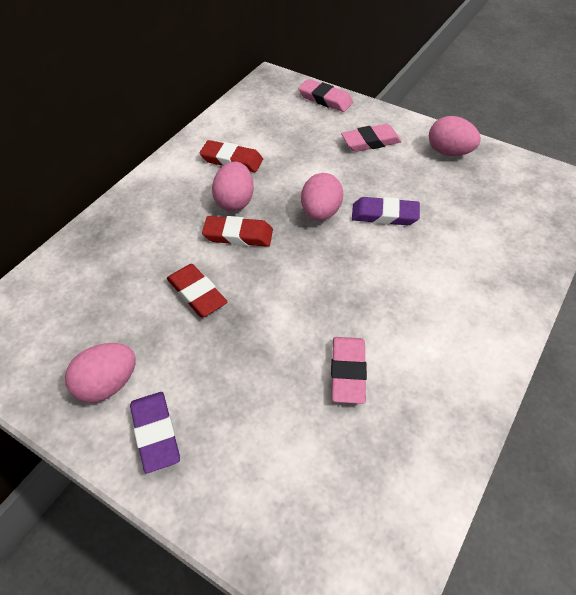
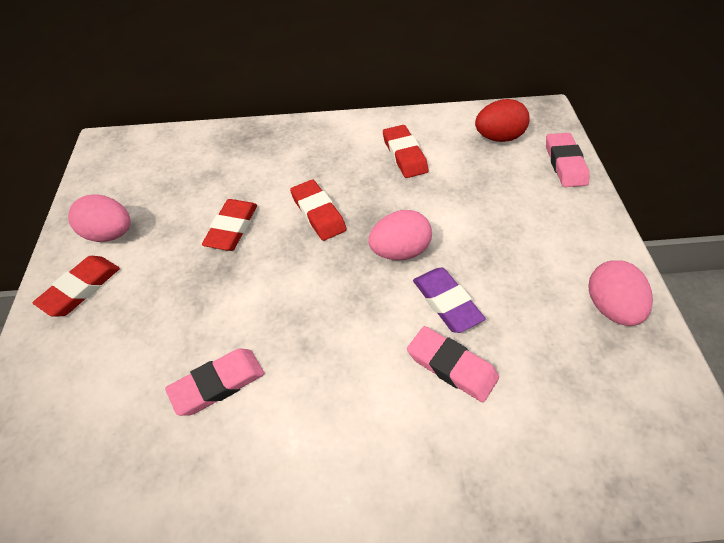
camera: 55 degrees right, 0 degrees up
purple eraser [130,392,180,473] -> red eraser [33,256,120,317]
pink egg [212,162,254,211] -> none
pink eraser [341,124,401,152] -> pink eraser moved to [407,326,499,403]
none -> red egg [475,99,530,142]

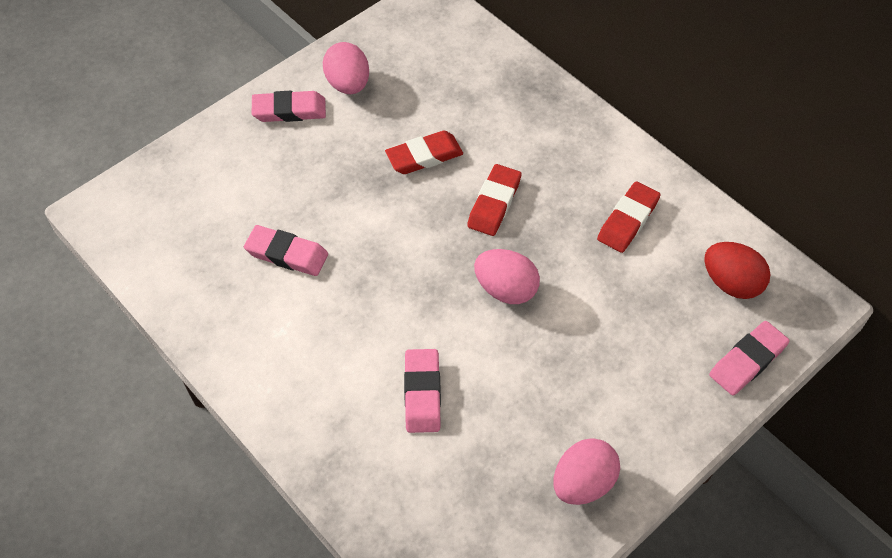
camera: 50 degrees right, 5 degrees up
red eraser [33,256,120,317] -> pink eraser [252,91,326,122]
purple eraser [413,268,486,333] -> none

